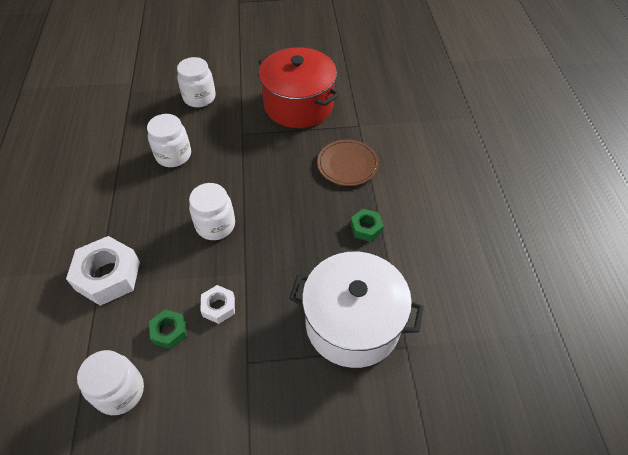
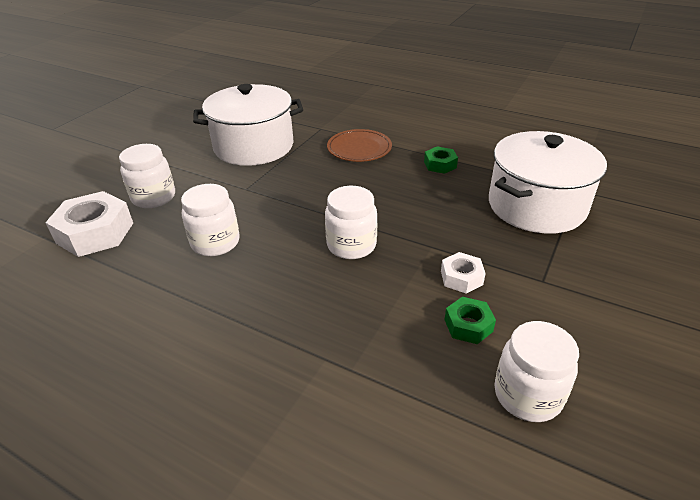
camera: 55 degrees left, 15 degrees down
white nut [66,236,140,306] -> white nut moved to [45,191,133,257]
red pot [259,47,339,128] -> white pot [193,84,303,166]

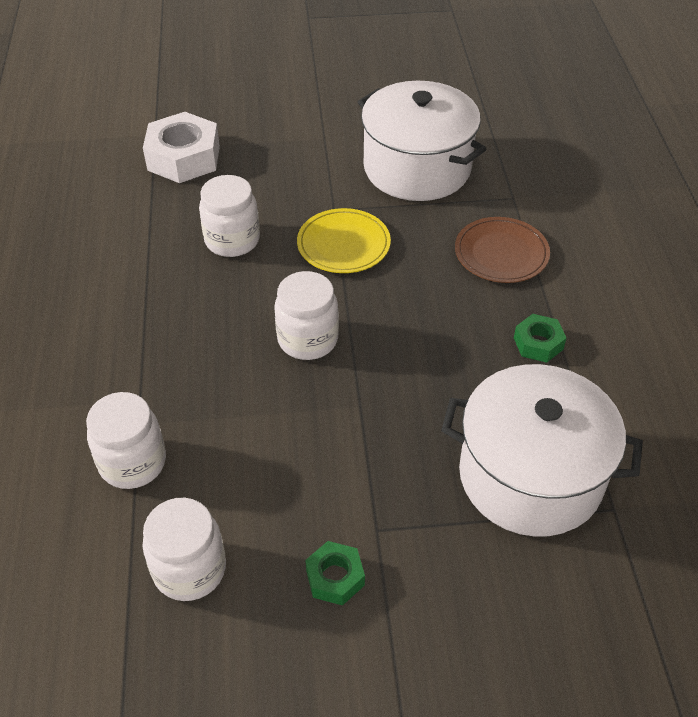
camera: 55 degrees right, 10 degrees up
white jar [119,144,175,208] -> white jar moved to [86,392,166,489]
white nut [441,252,486,294] -> none
green nut [444,297,496,344] -> green nut moved to [305,541,365,606]
none -> yellow plate [297,208,391,273]

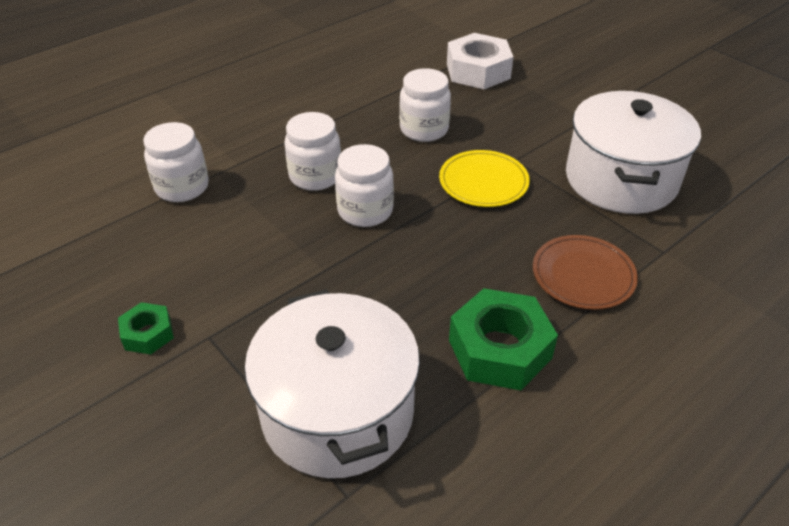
camera: 55 degrees right, 5 degrees down
white jar [142,498,226,601] -> white jar moved to [284,112,341,191]
green nut [514,314,566,363] -> green nut [449,288,558,390], size x1.88

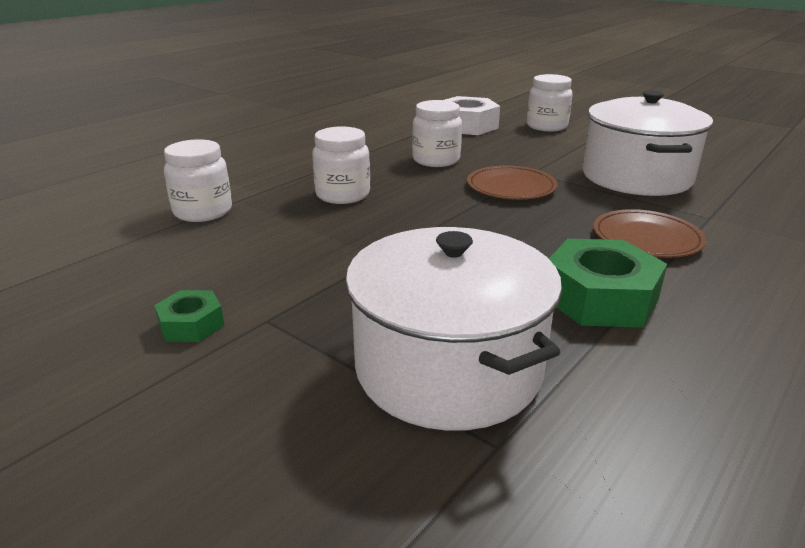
camera: 10 degrees left, 15 degrees down
white jar [335,144,394,227] -> white jar moved to [527,74,573,131]
yellow plate [439,150,530,207] -> brown plate [467,165,558,200]

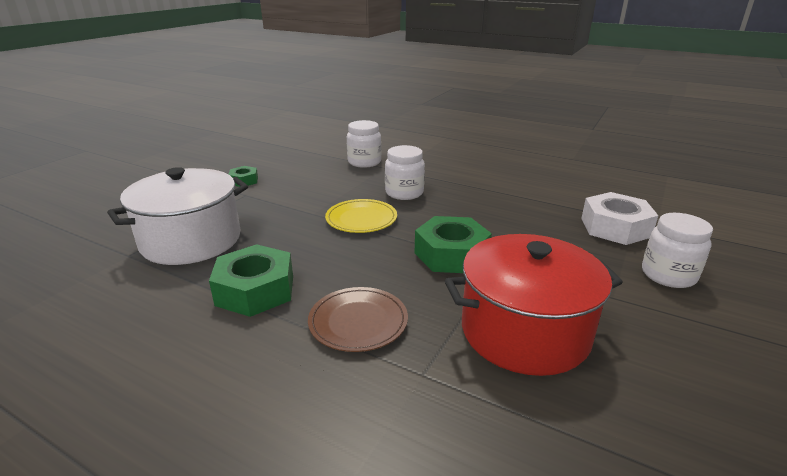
camera: 80 degrees right, 0 degrees up
white jar [412,100,462,167] -> none
brown plate [467,165,558,200] -> green nut [415,216,492,273]
white pot [583,91,713,196] -> red pot [445,234,623,376]
none -> yellow plate [325,199,397,233]

